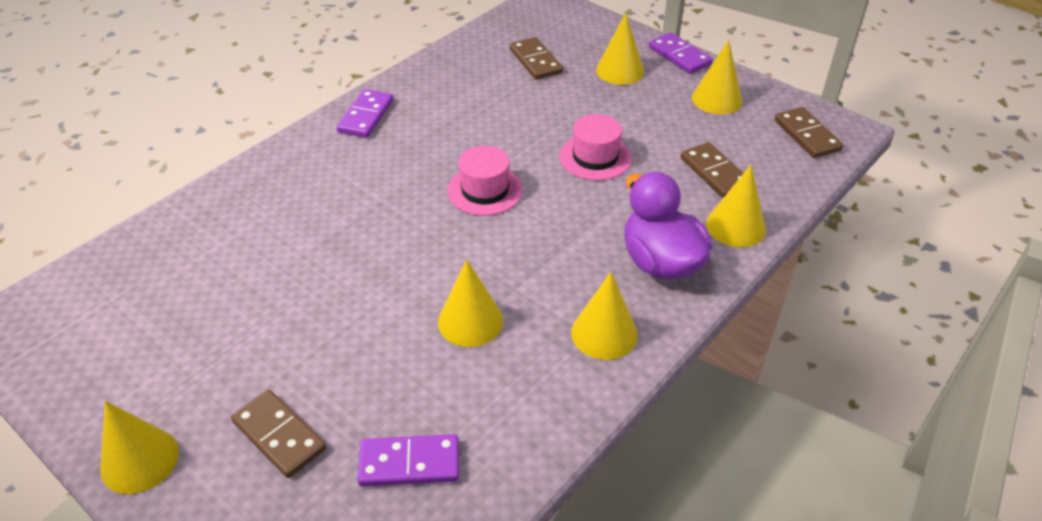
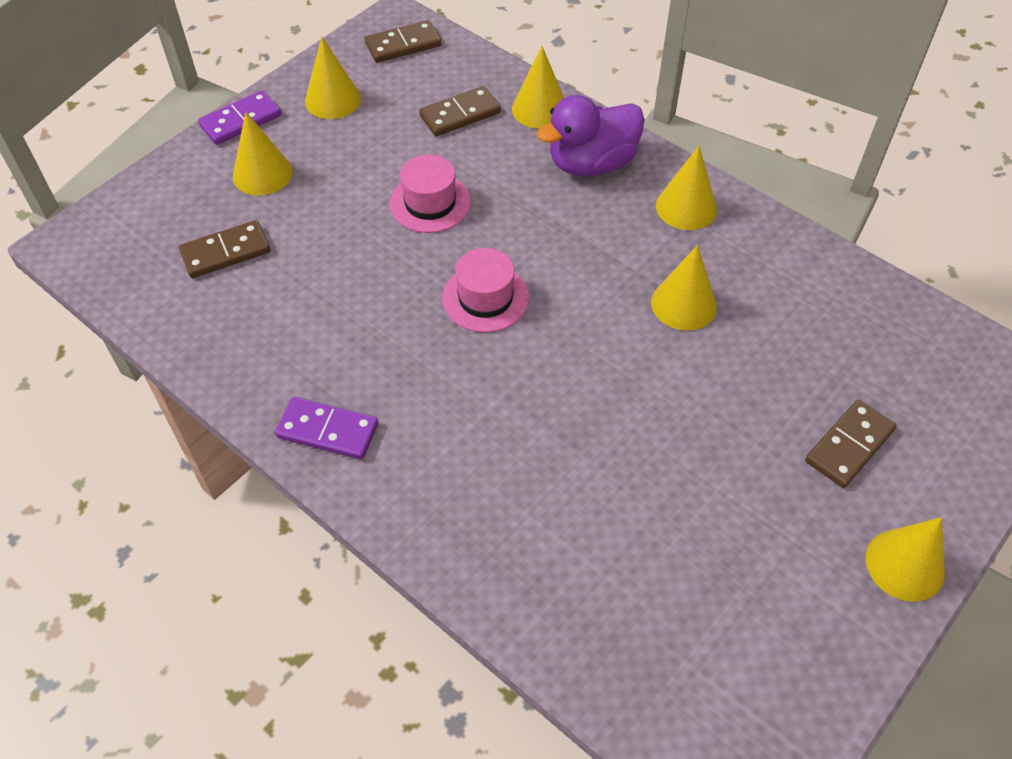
camera: 90 degrees left, 10 degrees up
purple domino [357,434,459,487] -> none

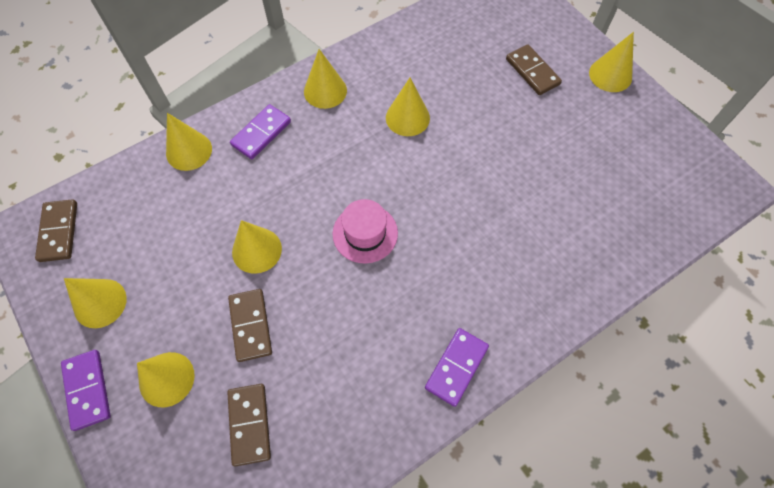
camera: 75 degrees left, 10 degrees up
pink hat [389,155,471,233] -> yellow cone [232,220,282,274]
brown domino [419,86,501,136] -> brown domino moved to [228,289,272,362]
purple duck [537,95,645,177] -> purple domino [230,104,291,160]

